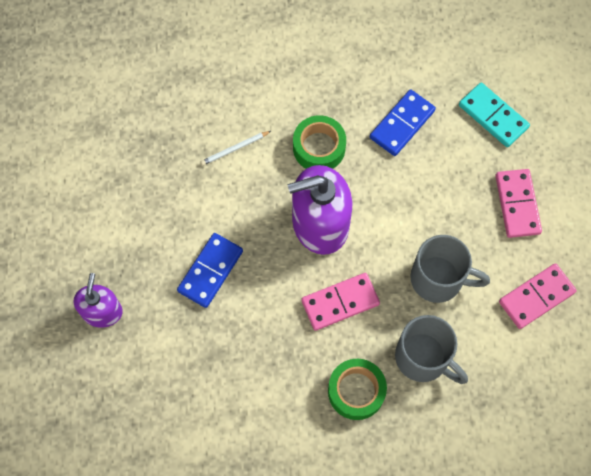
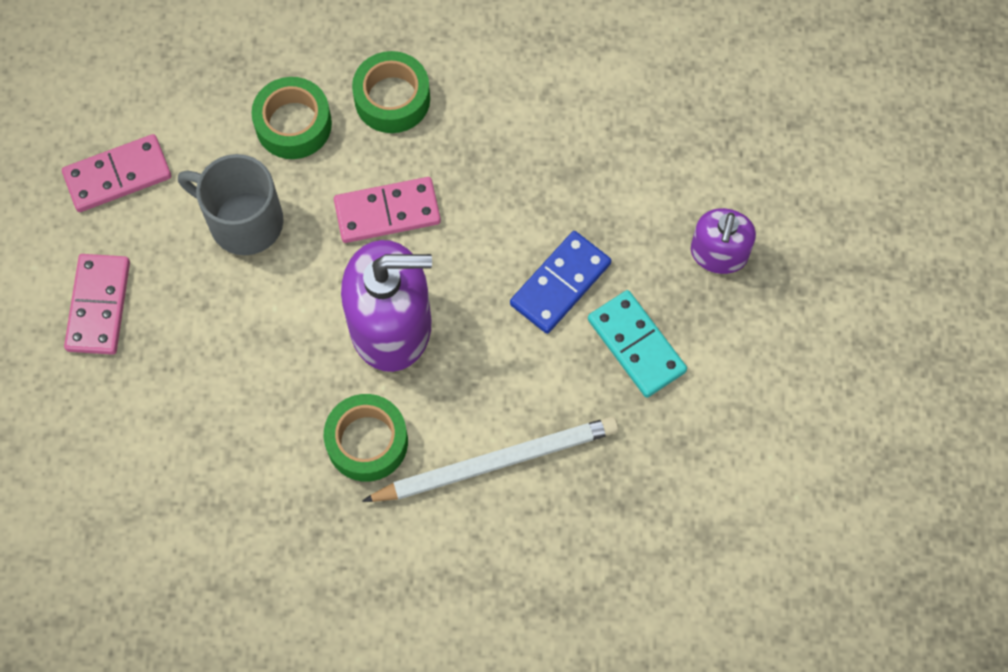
camera: 170 degrees left, 0 degrees up
white pencil [200,131,271,166] -> white pencil [362,417,618,502], size x2.18
blue domino [370,89,436,156] -> none
grey mug [395,315,468,384] -> green tape [251,77,332,159]
turquoise domino [459,83,530,147] -> turquoise domino moved to [588,290,687,398]

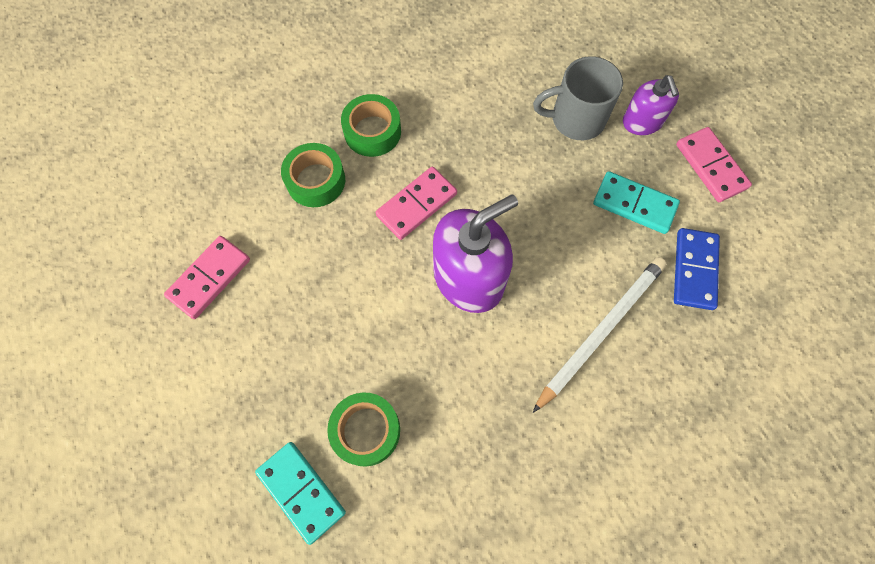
camera: 30 degrees left, 0 degrees up
pink domino [64,254,130,355] -> pink domino moved to [676,127,752,202]
grey mug [178,154,284,255] -> grey mug moved to [533,56,623,140]
green tape [324,394,408,482] -> green tape moved to [327,392,400,467]
blue domino [510,231,611,334] -> blue domino moved to [674,228,720,310]
none -> turquoise domino [255,442,346,545]

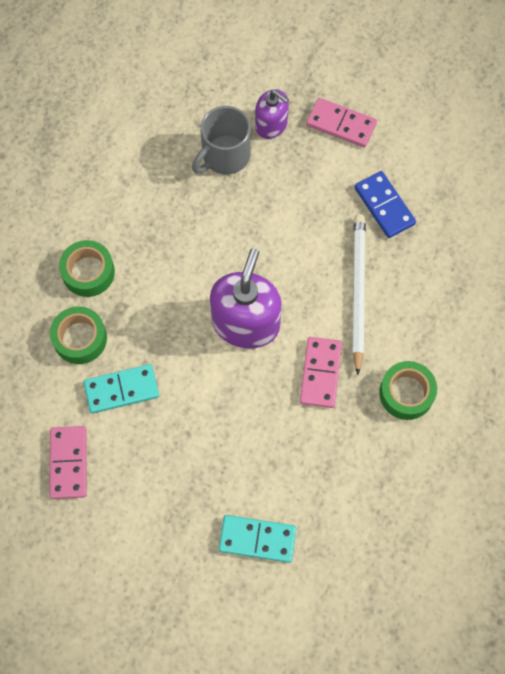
camera: 40 degrees left, 0 degrees up
green tape [327,392,400,467] -> green tape moved to [379,361,437,420]
pink domino [376,167,457,240] -> pink domino moved to [300,337,342,408]
turquoise domino [593,171,680,234] -> turquoise domino moved to [84,364,159,414]

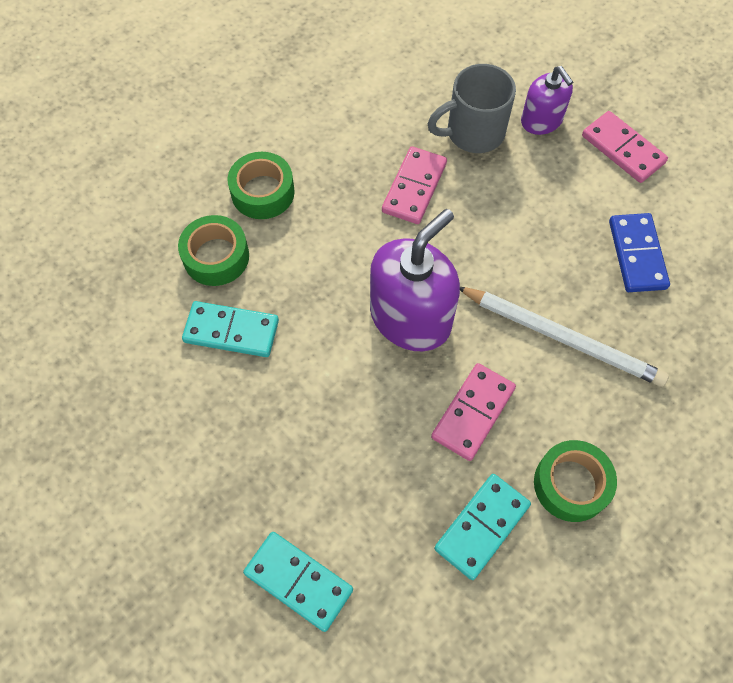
camera: 25 degrees right, 5 degrees down
pink domino [49,426,87,499] -> pink domino moved to [382,146,447,224]
white pencil [352,214,366,375] -> white pencil turned 90 degrees clockwise [460,287,669,387]
none -> turquoise domino [434,474,531,580]

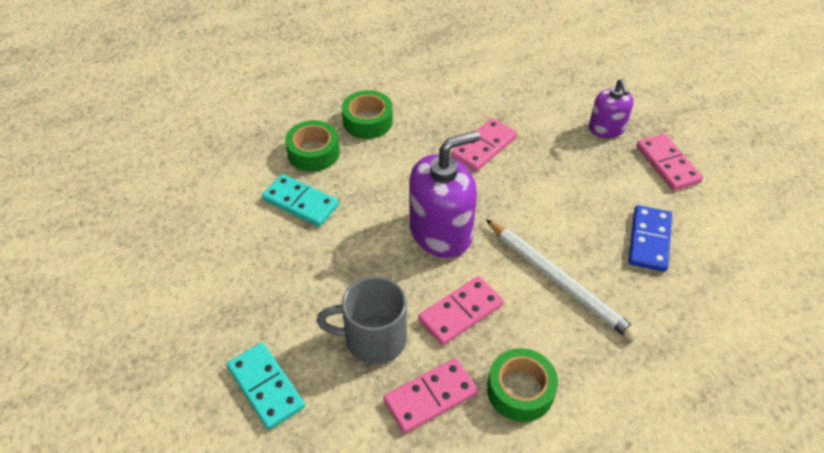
camera: 20 degrees right, 15 degrees down
grey mug [428,64,516,153] -> grey mug moved to [316,276,407,365]
turquoise domino [434,474,531,580] -> pink domino [383,358,478,433]

